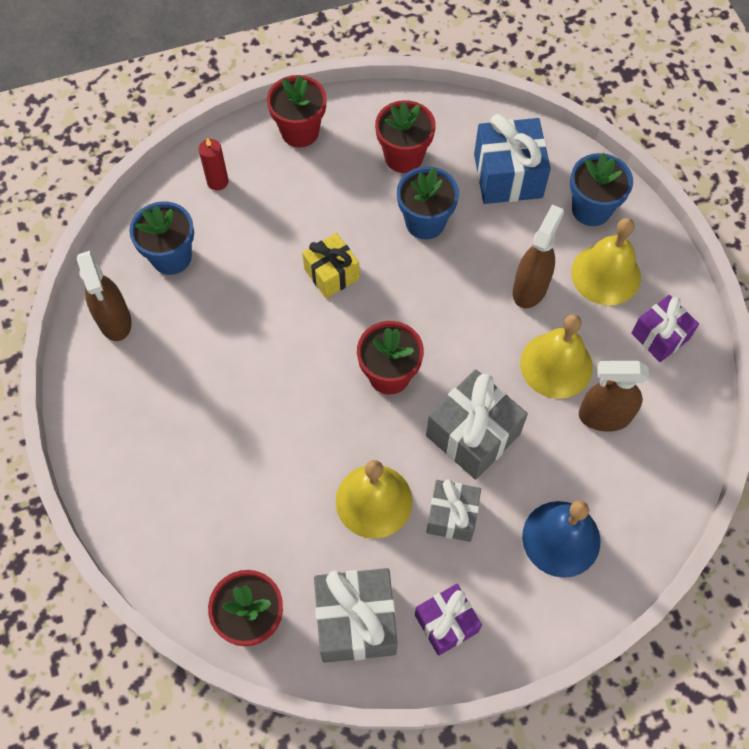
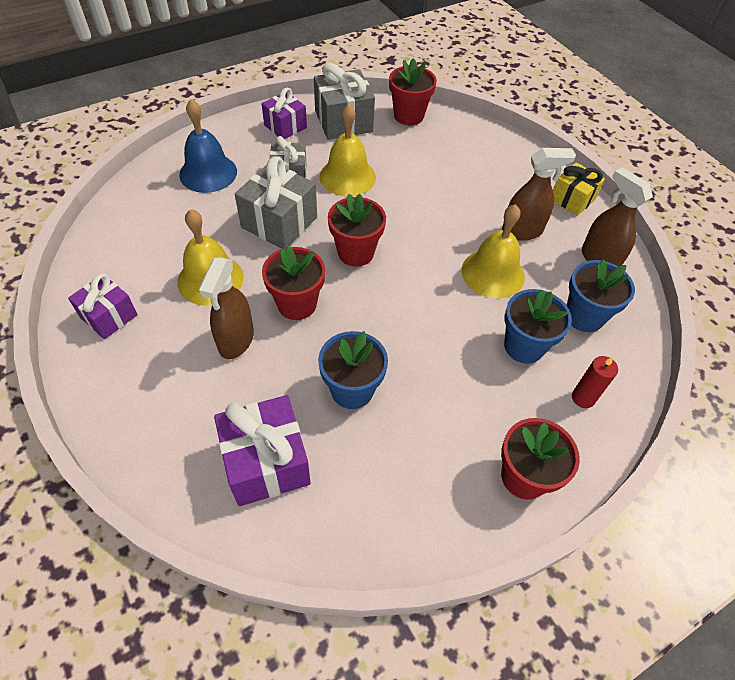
camera: 165 degrees right, 10 degrees down
yellow gift [302,233,360,298] -> yellow gift moved to [553,162,605,216]
red flower pot [375,100,436,173] -> red flower pot moved to [262,246,325,320]
blue gift [474,114,551,204] -> purple gift [214,395,311,506]
blue flower pot [570,153,633,226] -> blue flower pot moved to [504,289,572,364]
yellow bell [571,218,641,306] -> yellow bell moved to [462,204,525,298]
brown spray bottle [579,361,649,432] -> brown spray bottle moved to [502,148,576,241]

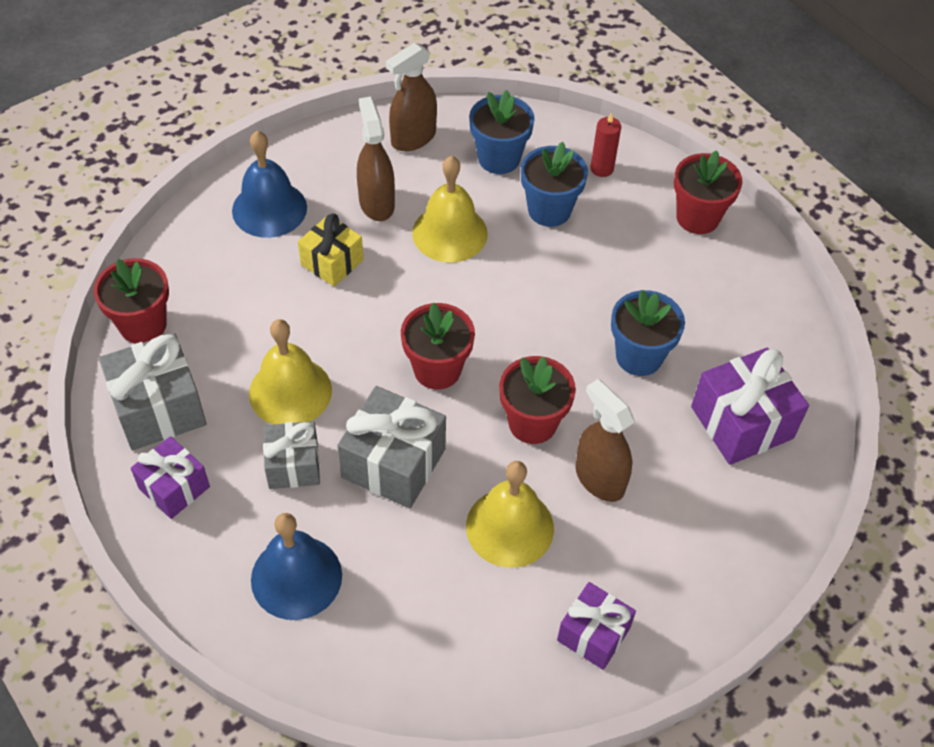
camera: 95 degrees left, 0 degrees up
brown spray bottle [199,257,254,359] -> brown spray bottle turned 135 degrees counterclockwise [575,379,634,502]
yellow gift [553,162,605,216] -> yellow gift moved to [298,213,363,287]
none -> blue bell [232,131,307,238]

